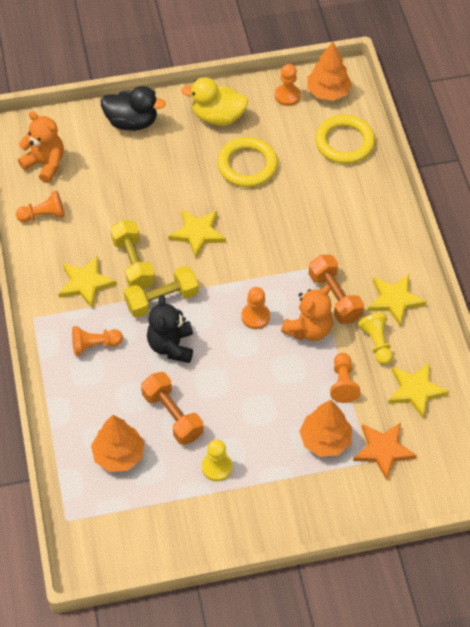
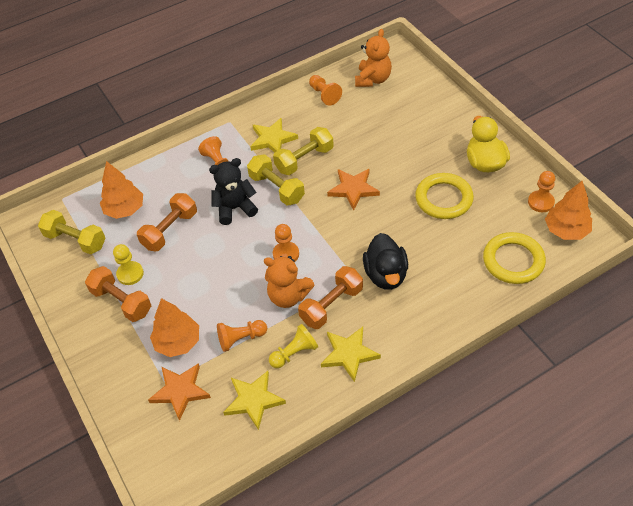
camera: 75 degrees right, 5 degrees down
black duck [101,86,166,131] -> black duck moved to [363,233,408,290]
yellow star [168,209,226,258] -> orange star [327,169,380,210]
none -> yellow dumbbell [38,210,105,254]
none -> orange dumbbell [85,266,151,322]

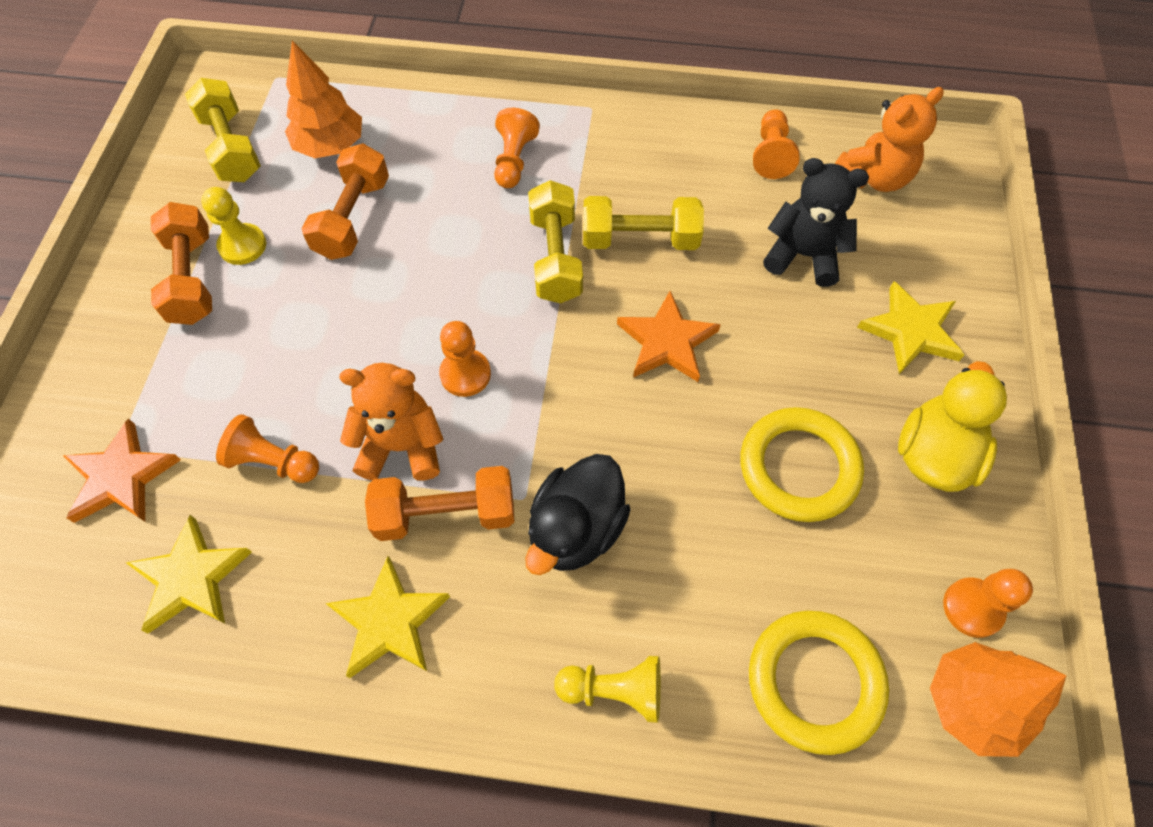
camera: 35 degrees right, 10 degrees up
orange dumbbell [137,193,197,251] -> orange dumbbell turned 60 degrees counterclockwise [302,143,389,260]
orange tree [150,298,199,357] -> none
black teddy bear [209,158,258,225] -> black teddy bear moved to [763,158,869,287]
yellow star [250,118,298,153] -> yellow star moved to [857,281,965,374]
orange teddy bear [264,256,314,308] -> orange teddy bear turned 120 degrees clockwise [339,363,443,481]
yellow pawn [269,324,318,368] -> yellow pawn moved to [554,656,661,723]

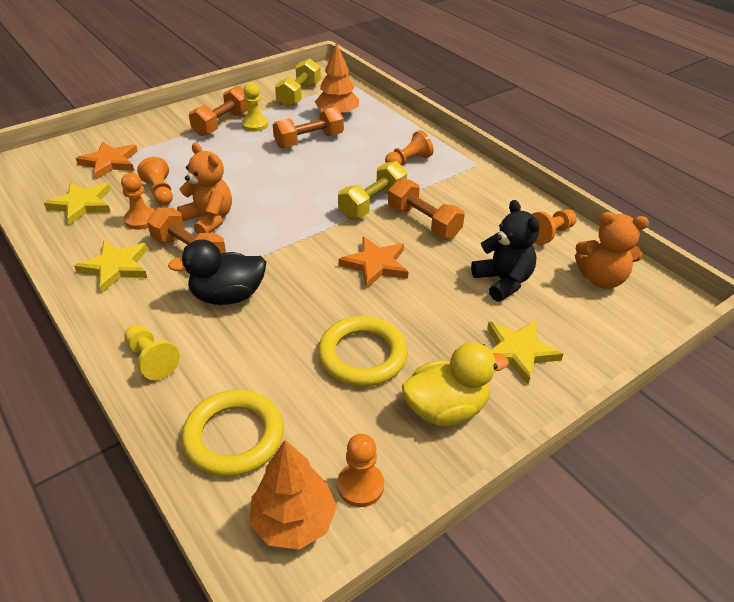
camera: 45 degrees right, 20 degrees down
orange pawn [439,321,491,397] -> orange pawn moved to [121,173,155,230]
yellow dumbbell [583,196,704,250] -> orange dumbbell [388,178,465,239]

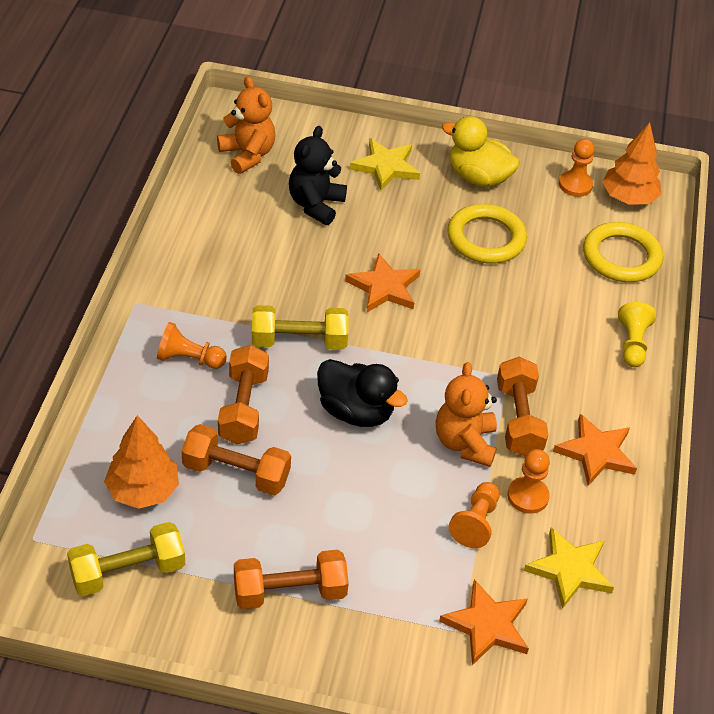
camera: 135 degrees left, 5 degrees up
yellow star [74,241,148,293] -> orange star [553,414,637,486]
black duck [168,239,266,305] -> black duck moved to [317,359,408,427]
yellow pawn [242,82,268,132] -> none
orange dumbbell [388,178,465,239] -> orange dumbbell moved to [218,345,269,445]
orange pawn [532,209,577,245] -> none

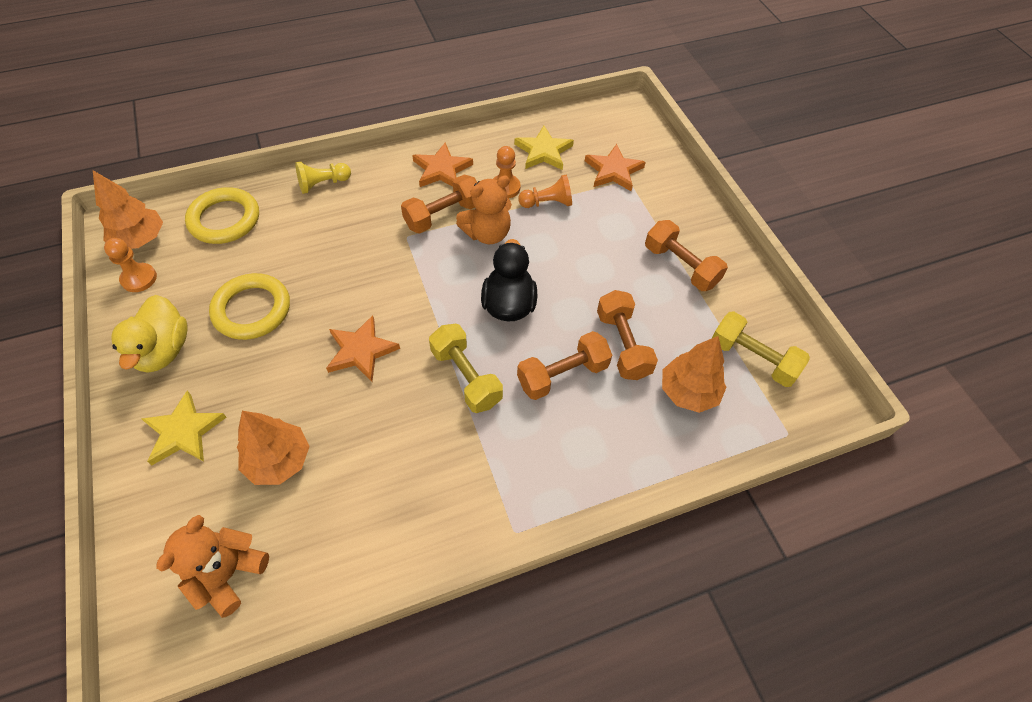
camera: 120 degrees left, 10 degrees up
orange pawn [157,322,227,369] -> none
black teddy bear [289,126,347,225] -> orange tree [237,411,310,485]

